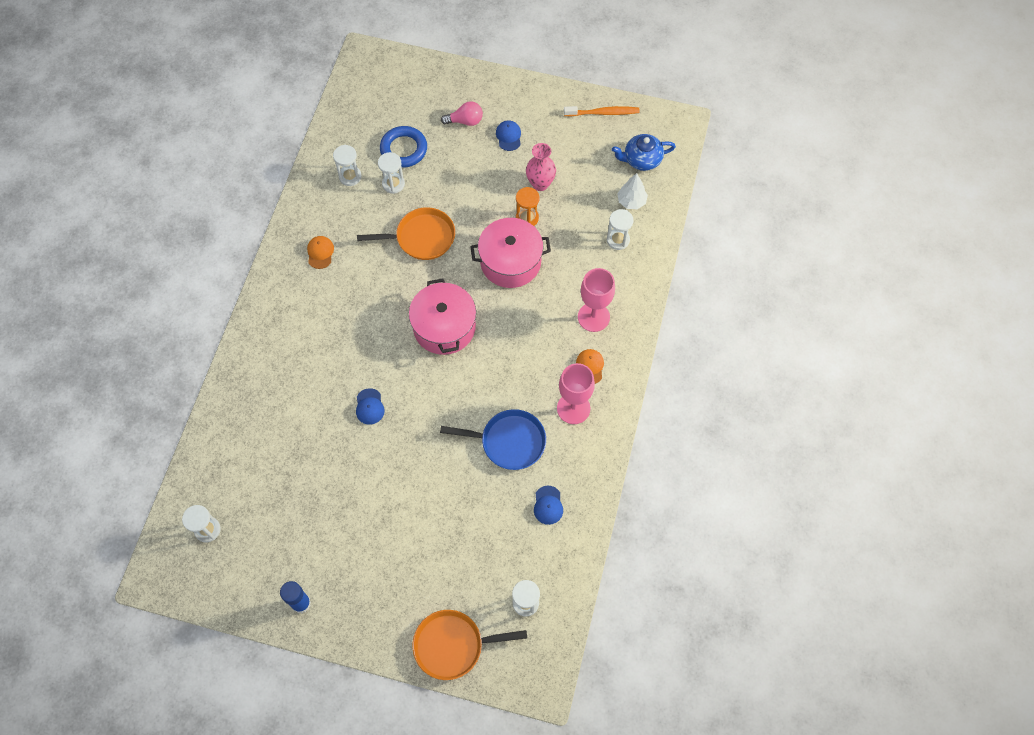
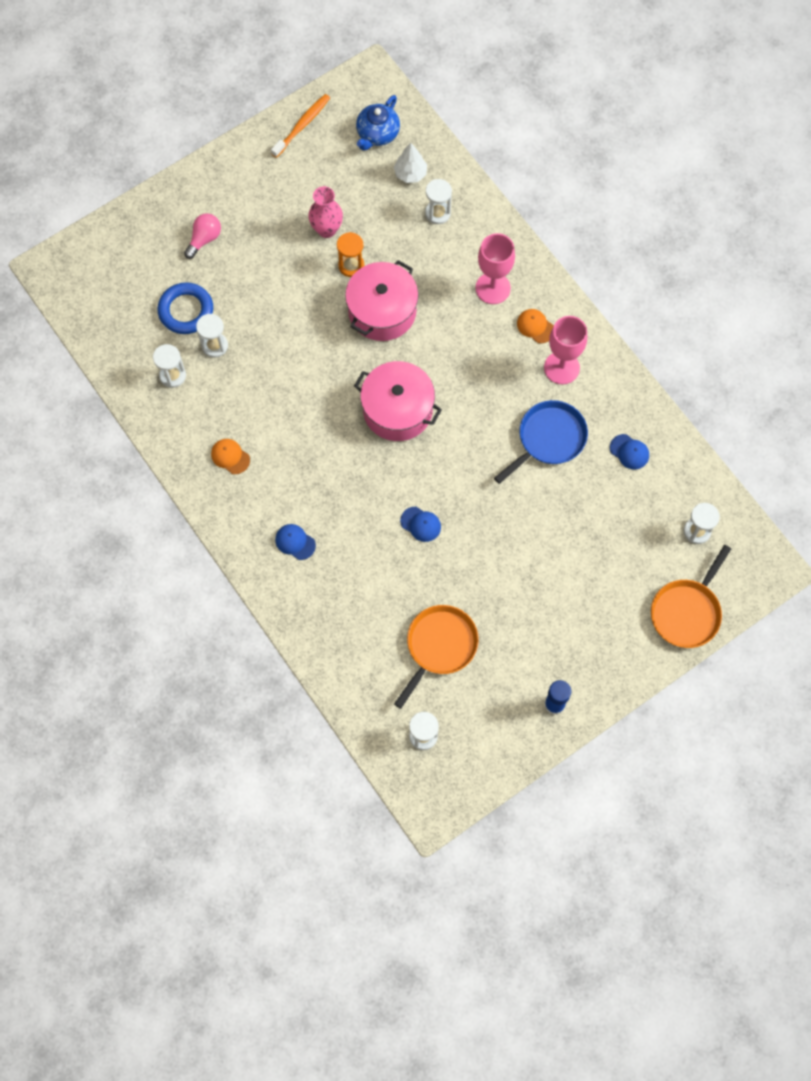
camera: 50 degrees left, 5 degrees up
orange pan [357,207,455,260] -> orange pan moved to [394,605,479,709]
blue cap [496,120,521,151] -> blue cap moved to [275,524,316,560]

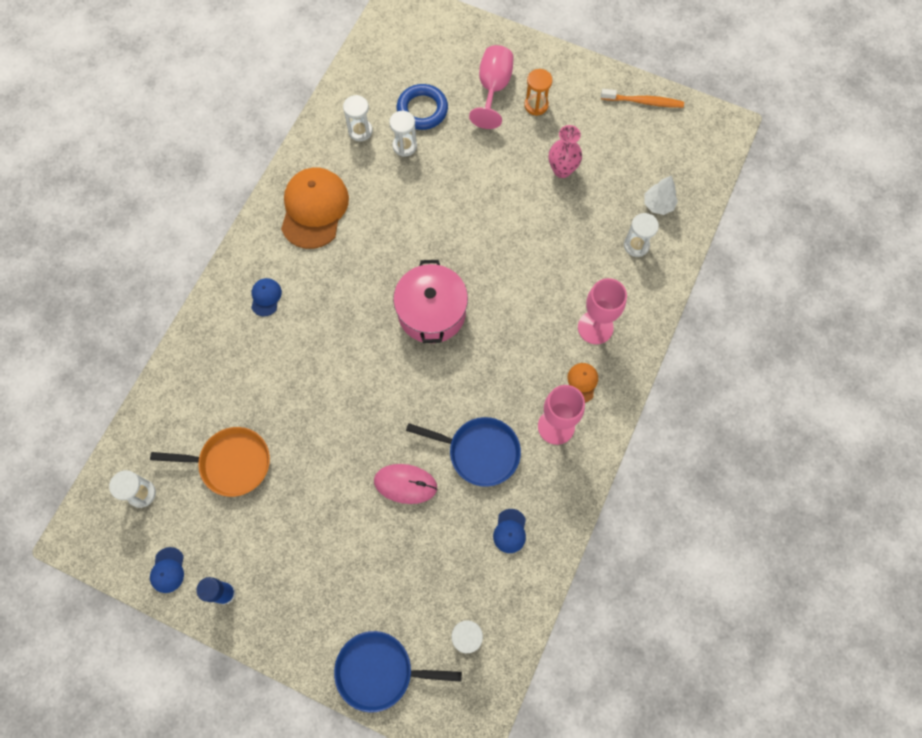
camera: 60 degrees right, 0 degrees up
pink light bulb [184,213,221,259] -> pink goblet [469,45,514,129]
orange cap [211,439,250,474] -> orange cap [281,167,349,249], size x2.25
orange hourglass [337,232,364,277] -> orange hourglass moved to [524,69,553,116]
pink pot [345,260,419,341] -> none
blue teapot [356,95,400,151] -> none
blue cap [400,507,441,542] -> blue cap moved to [150,547,184,593]
orange pan [651,545,731,648] -> blue pan [334,631,462,713]
none -> pink mouse [374,464,437,504]

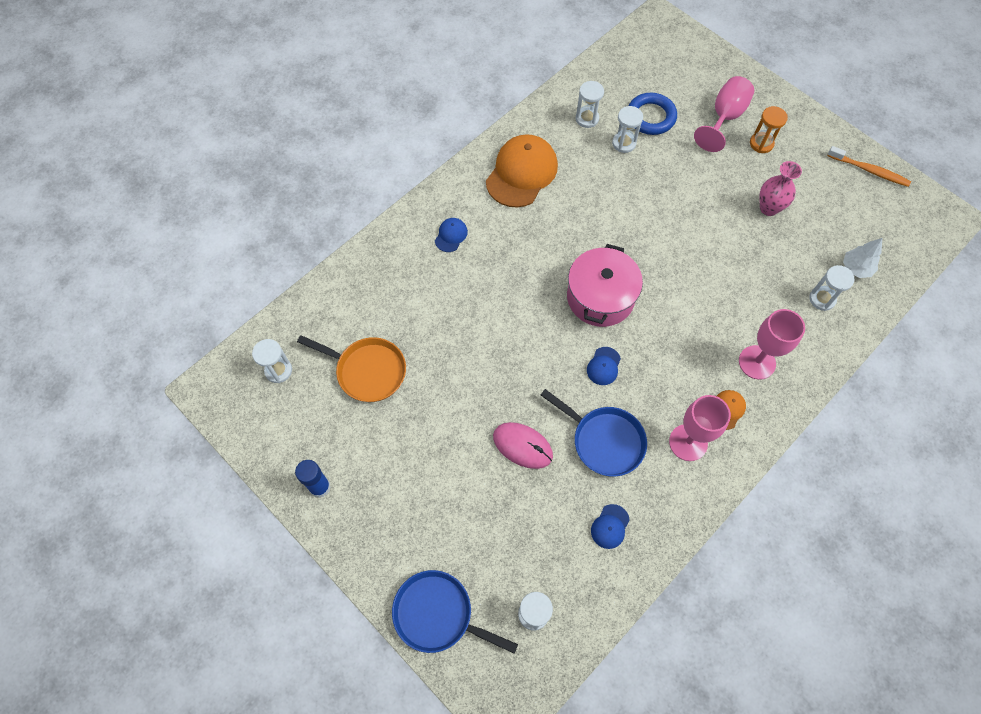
camera: 20 degrees right, 5 degrees down
blue cap [150,547,184,593] -> blue cap moved to [587,347,621,385]

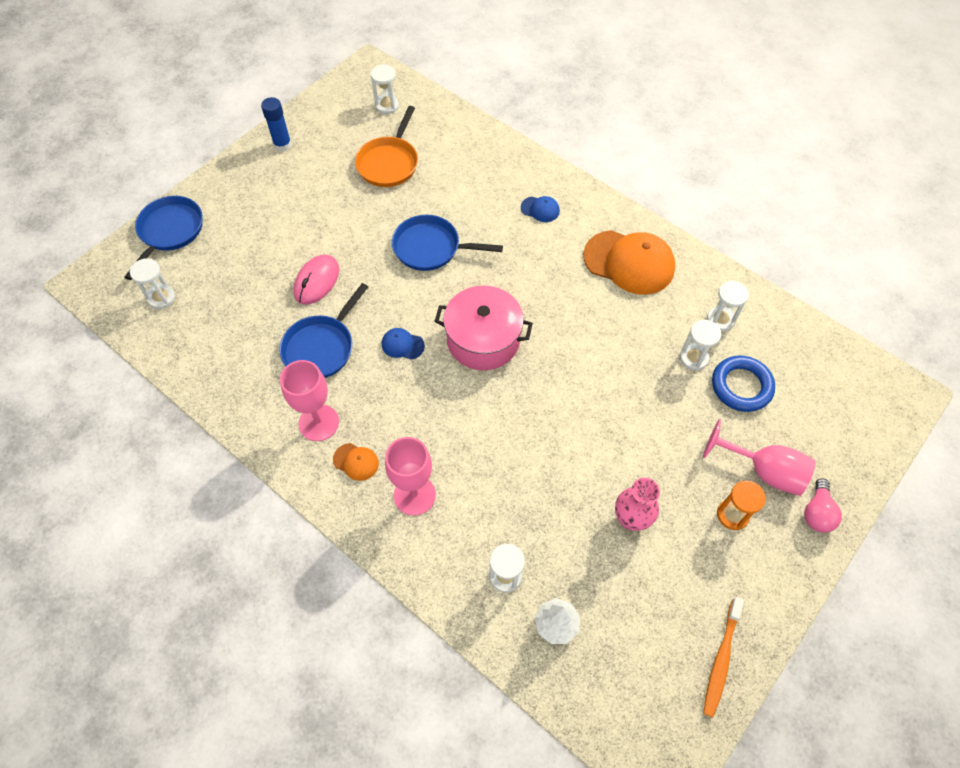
camera: 85 degrees right, 5 degrees down
blue cap [591,504,630,549] -> none
none -> blue pan [392,215,503,271]
none -> pink light bulb [804,479,842,533]

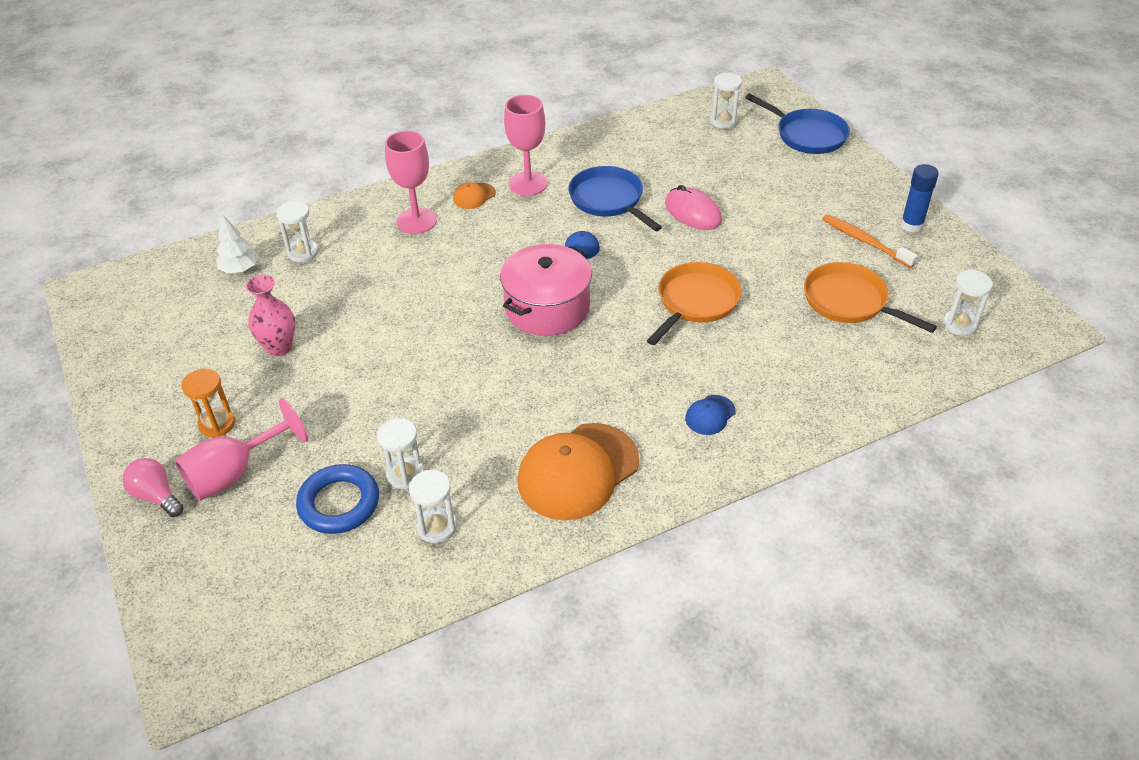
camera: 115 degrees right, 15 degrees down
blue pan [392,215,503,271] -> orange pan [647,262,742,345]
orange toothbrush [703,597,744,717] -> orange toothbrush moved to [822,214,918,268]

